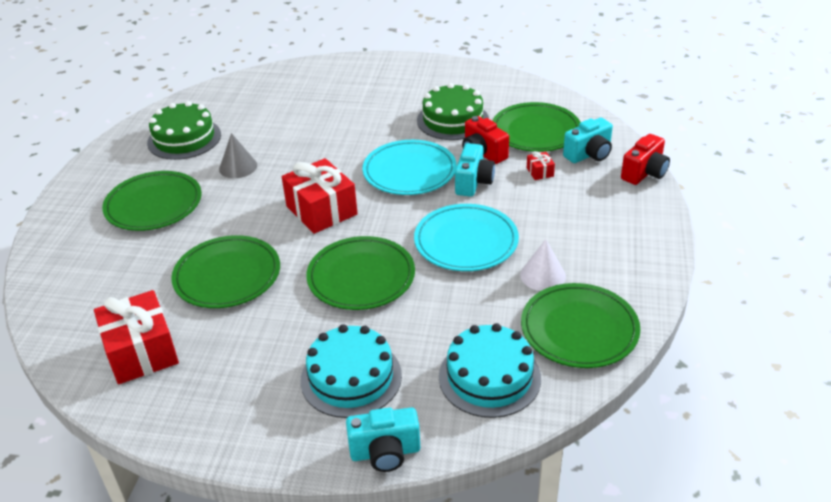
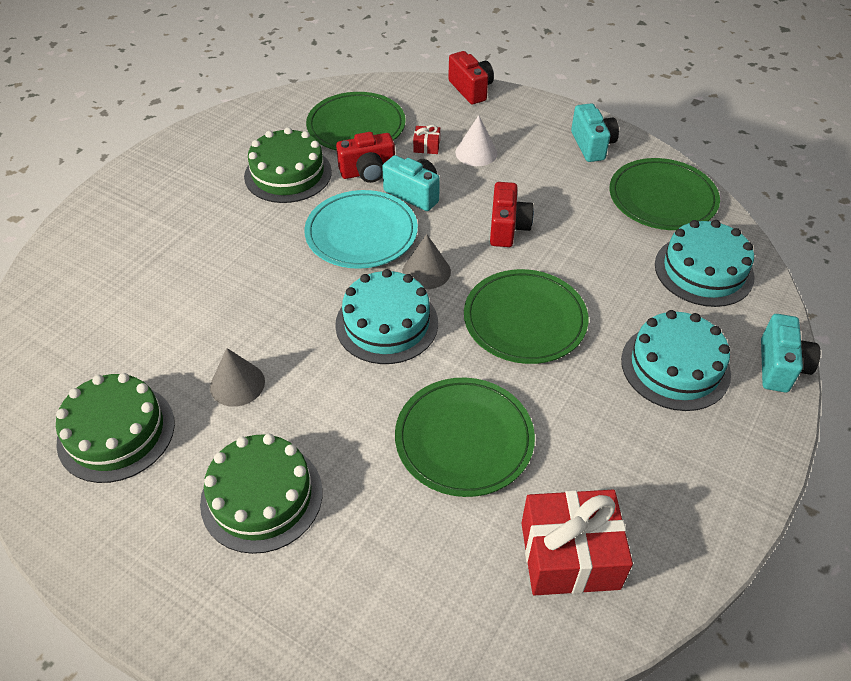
camera: 70 degrees left, 10 degrees up
green plate [102,171,202,231] -> green cake [200,434,323,554]
red gift [282,158,358,234] -> turquoise cake [335,269,438,364]
turquoise plate [414,204,519,271] -> red camera [490,182,534,247]
white cone [520,239,566,291] -> white cone moved to [455,115,498,166]
turquoise camera [563,118,613,163] -> turquoise camera moved to [571,103,619,162]
none -> grey cone [402,234,451,289]

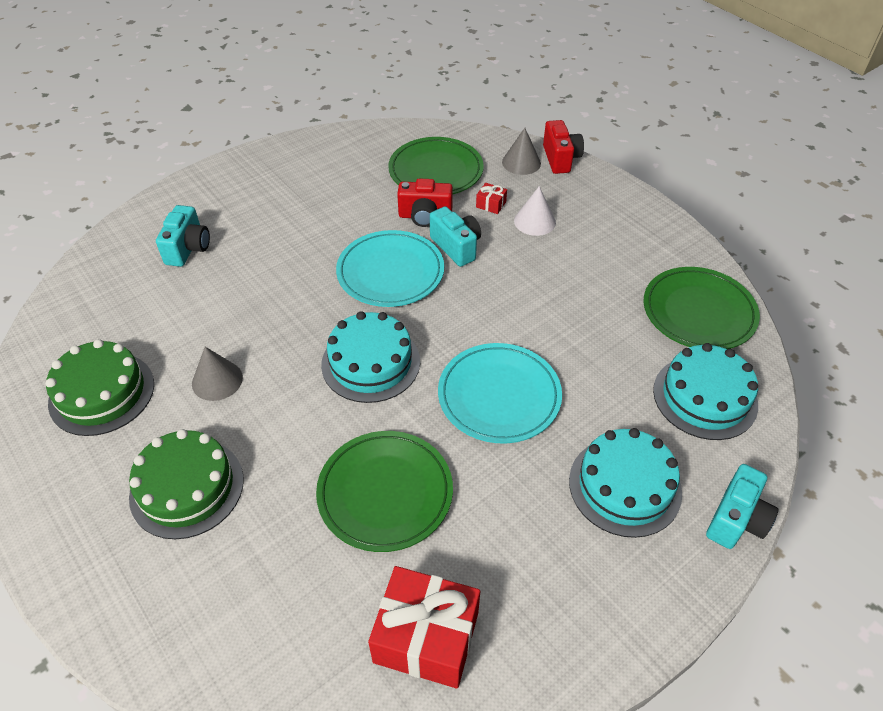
camera: 20 degrees right, 0 degrees up
green cake [244,127,332,203] -> none
grey cone [402,234,451,289] -> grey cone moved to [502,128,541,175]
green plate [464,269,589,364] -> turquoise plate [438,343,562,443]
red camera [490,182,534,247] -> none
turquoise camera [571,103,619,162] -> turquoise camera moved to [156,205,210,267]

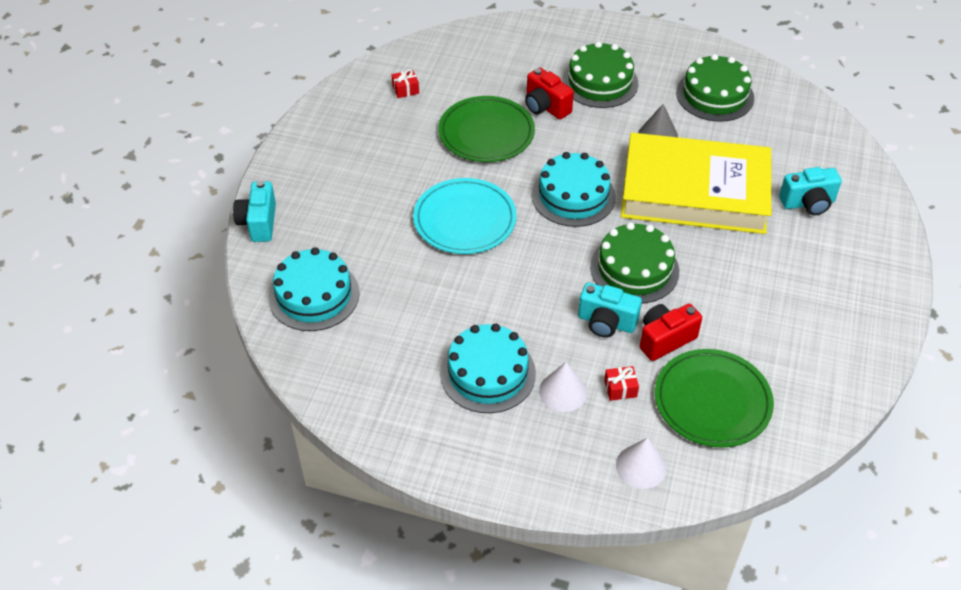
camera: 145 degrees right, 0 degrees up
turquoise camera [156,205,210,267] -> turquoise camera turned 75 degrees counterclockwise [779,167,842,215]
turquoise plate [336,230,444,307] -> green cake [590,222,679,304]
red gift [368,566,480,689] -> red gift [392,69,419,98], size x0.42
grey cone [502,128,541,175] -> white cone [616,438,667,489]
red camera [543,120,584,174] -> red camera moved to [525,67,574,119]
turquoise cake [569,428,682,538] -> turquoise cake moved to [440,323,536,413]
green plate [644,267,760,349] -> none
none -> yellow book [621,133,772,234]

